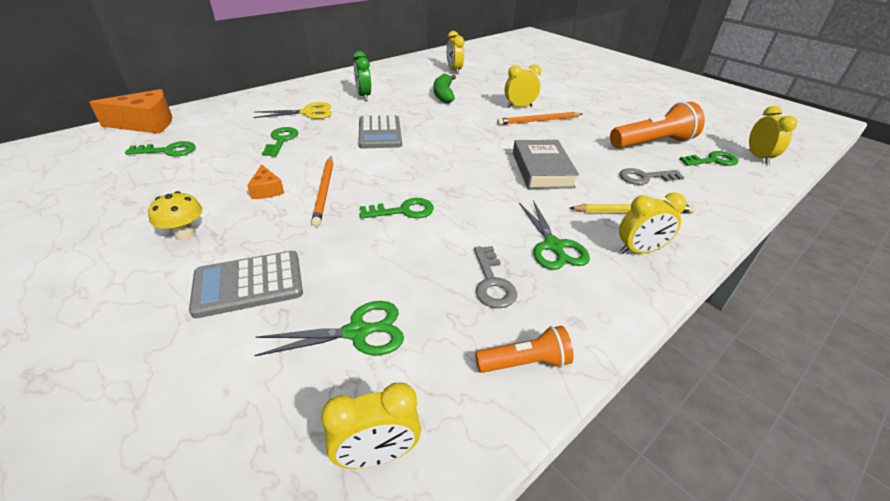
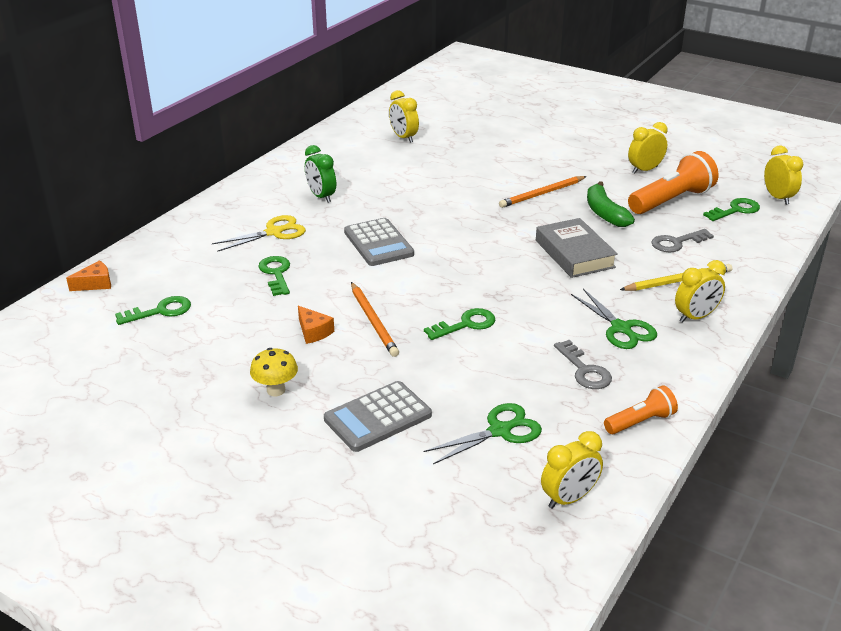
camera: 15 degrees left, 5 degrees down
orange cheese [89,89,172,134] -> orange cheese [66,261,111,291], size x0.52
green banana [434,74,456,103] -> green banana moved to [587,181,635,227]
yellow clock [505,64,541,108] -> yellow clock moved to [628,122,668,174]

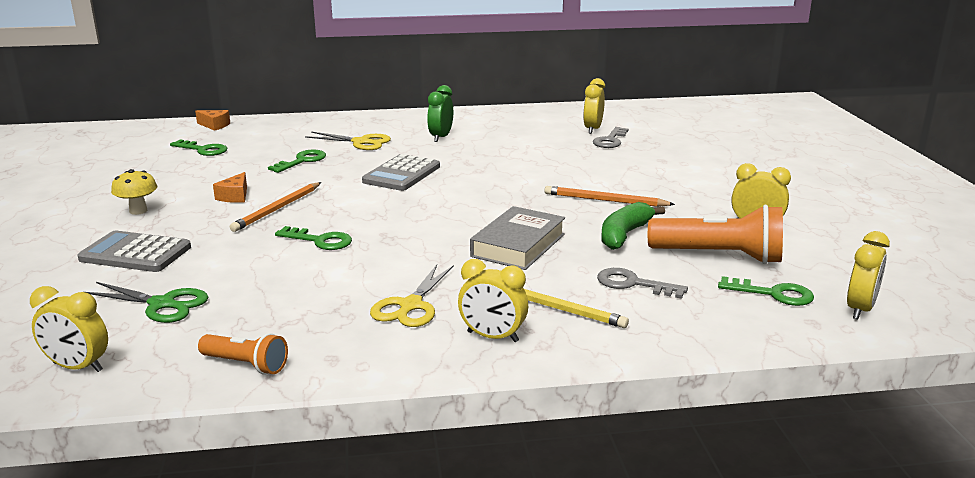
camera: 50 degrees right, 10 degrees down
grey key [554,340,612,389] -> grey key moved to [593,127,629,148]
green scissors [571,289,657,349] -> yellow scissors [370,265,454,327]

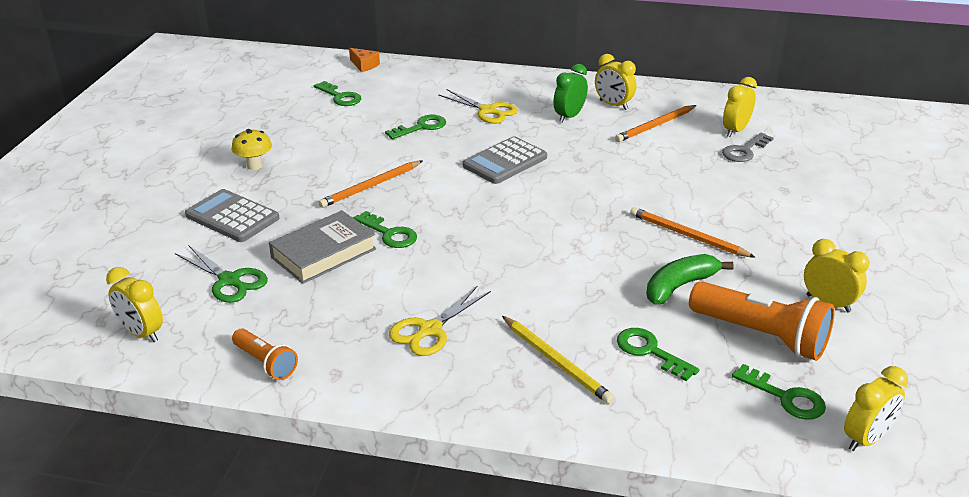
camera: 20 degrees right, 10 degrees up
orange cheese [213,172,247,203] -> none
yellow clock [458,259,528,342] -> yellow clock moved to [595,54,637,110]
grey book [470,206,565,270] -> grey book moved to [269,210,376,284]
grey key [597,268,688,299] -> green key [617,328,699,381]
none -> orange pencil [615,105,696,142]

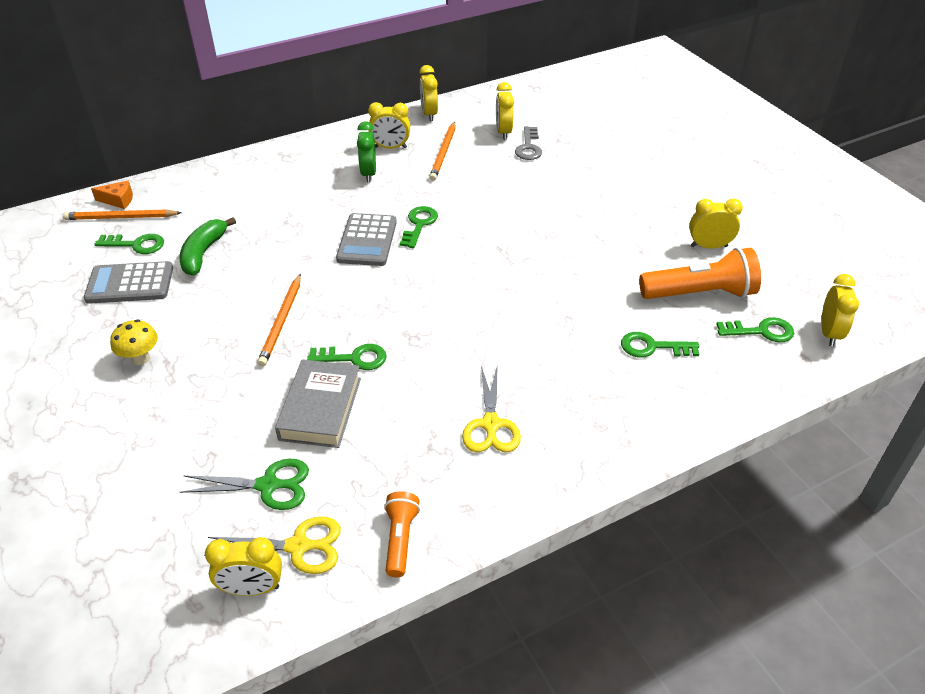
camera: 40 degrees left, 10 degrees up
grey calculator [185,189,279,242] -> grey calculator moved to [84,261,173,304]
orange flashlight [232,329,298,380] -> orange flashlight turned 90 degrees counterclockwise [384,491,420,577]
green key [385,115,446,139] -> green key moved to [400,206,438,248]
yellow scissors [438,89,518,124] -> yellow scissors moved to [204,516,341,574]
yellow pencil [502,316,614,404] -> none
orange pencil [630,207,755,257] -> orange pencil moved to [63,209,182,220]
green banana [646,254,734,305] -> green banana moved to [179,217,236,276]
none -> yellow clock [419,65,438,121]

